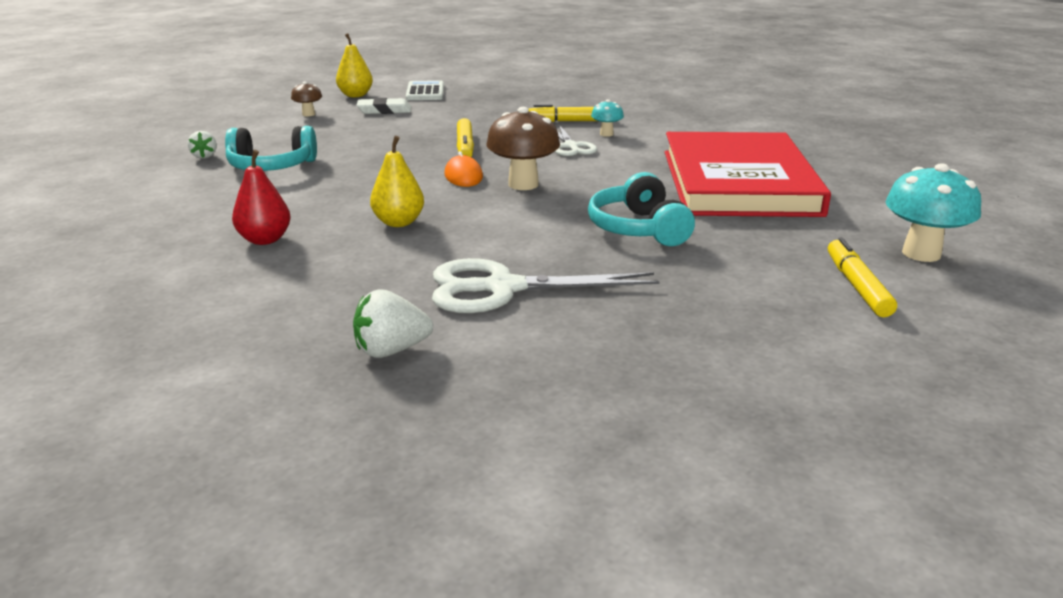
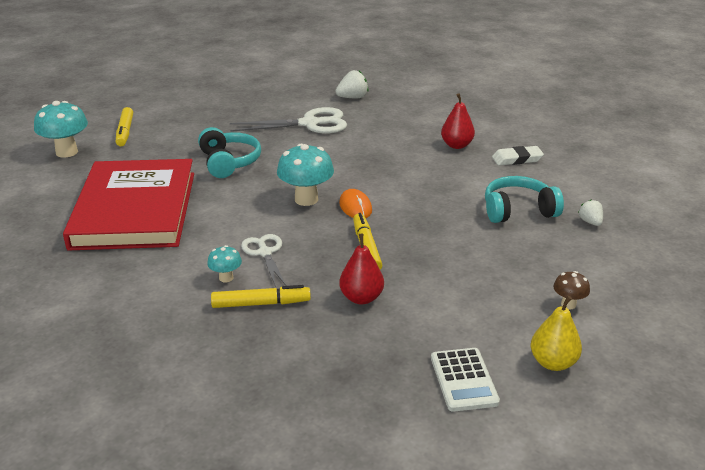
camera: 175 degrees right, 5 degrees up
white eraser [357,98,411,114] -> white eraser moved to [492,146,544,165]
yellow pear [370,136,424,227] -> none
brown mushroom [486,107,560,190] -> turquoise mushroom [277,144,334,206]
none -> red pear [339,234,384,304]

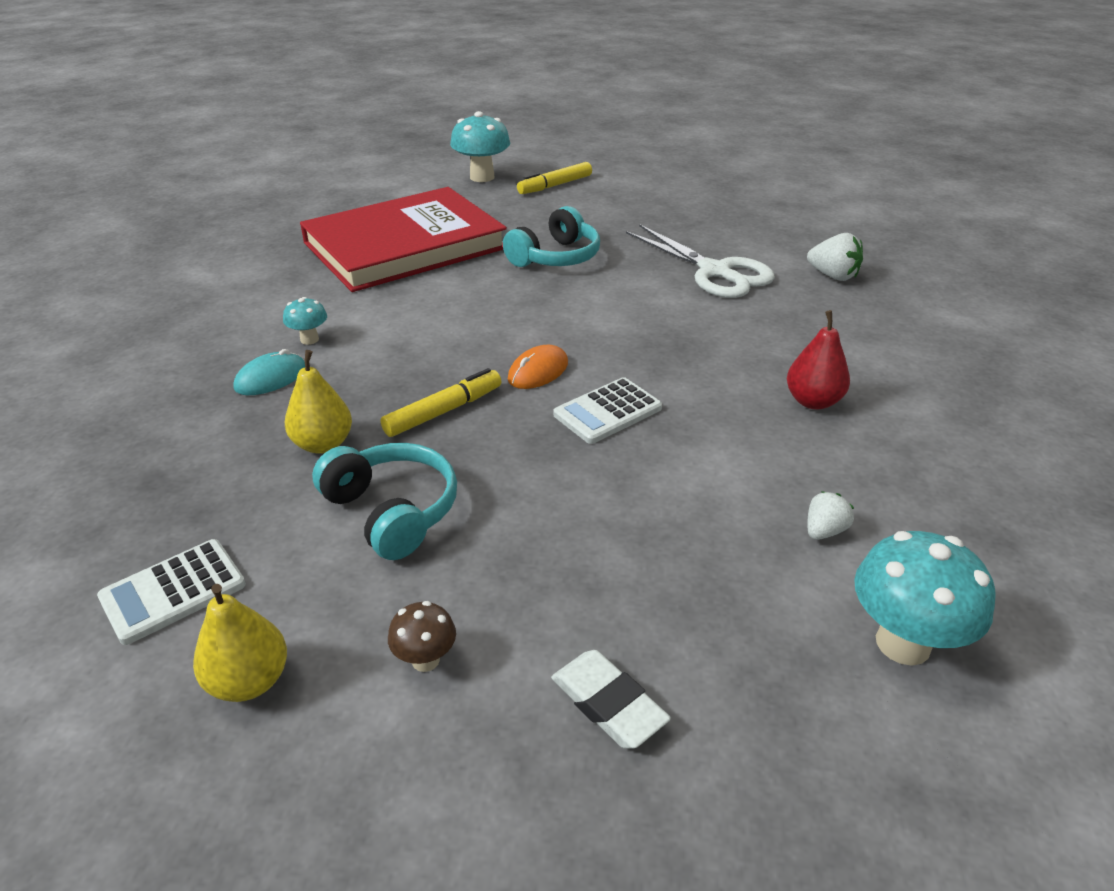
camera: 60 degrees right, 5 degrees up
yellow marker [211,285,311,308] -> turquoise mouse [233,349,305,395]
white scissors [241,234,286,287] -> none
turquoise mushroom [277,144,334,206] -> turquoise mushroom moved to [854,531,995,665]
red pear [339,234,384,304] -> yellow pear [285,350,352,454]
turquoise headphones [485,176,564,223] -> turquoise headphones moved to [312,443,457,560]
white eraser [492,146,544,165] -> white eraser moved to [551,650,671,749]
white strawberry [579,199,603,226] -> white strawberry moved to [807,491,854,540]
none -> white calculator [554,377,662,444]

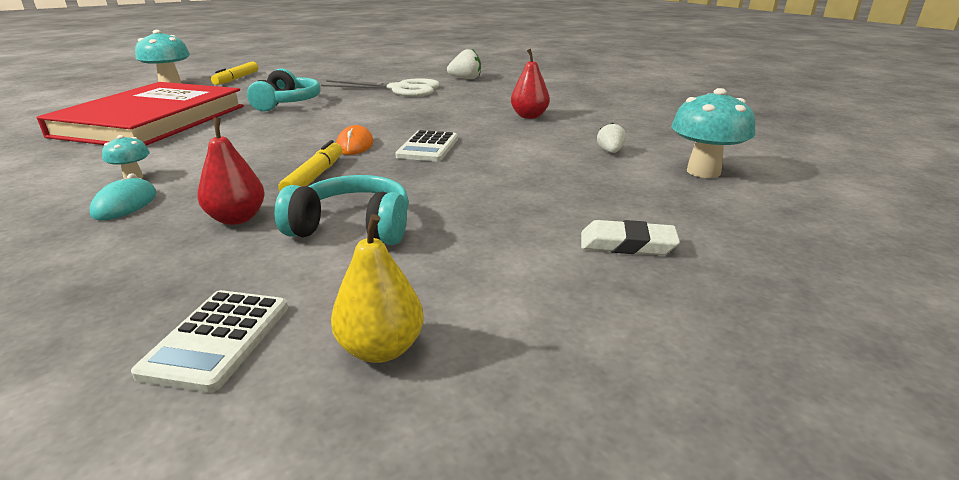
camera: 40 degrees left, 10 degrees down
yellow pear [285,350,352,454] -> red pear [197,118,265,225]
brown mushroom [388,601,456,672] -> none

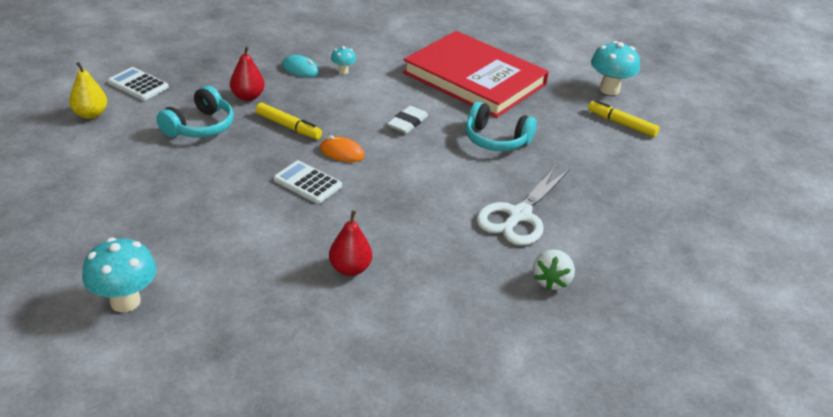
camera: 110 degrees right, 10 degrees up
white eraser [581,220,680,255] -> white eraser moved to [387,106,428,134]
white strawberry [597,123,626,153] -> none

